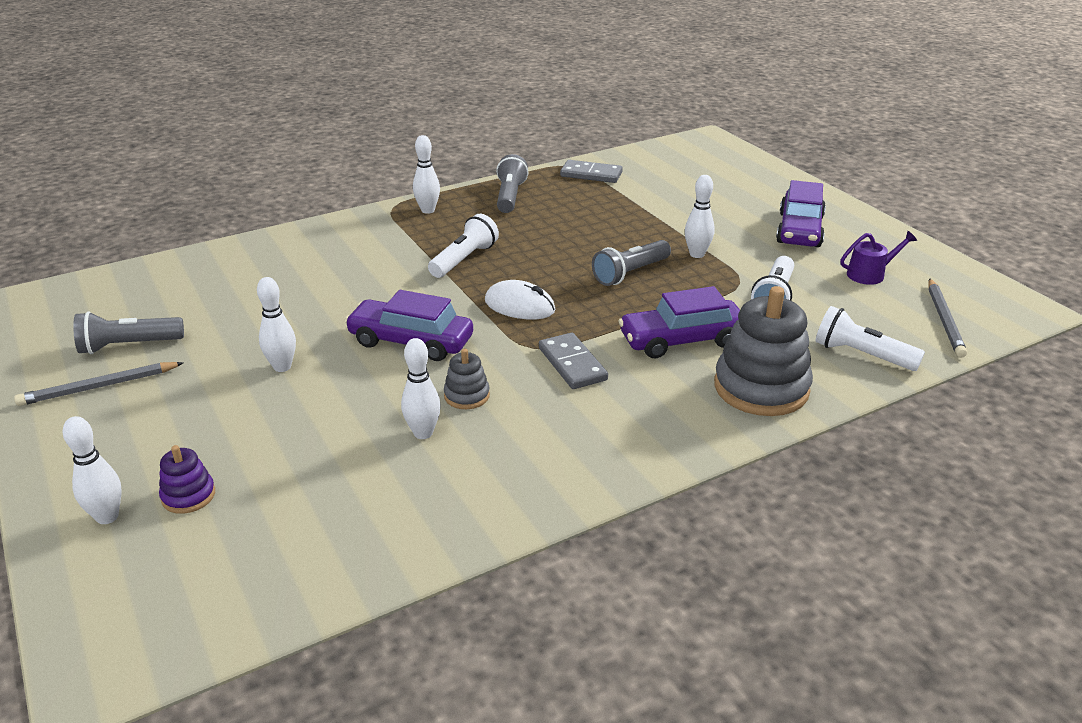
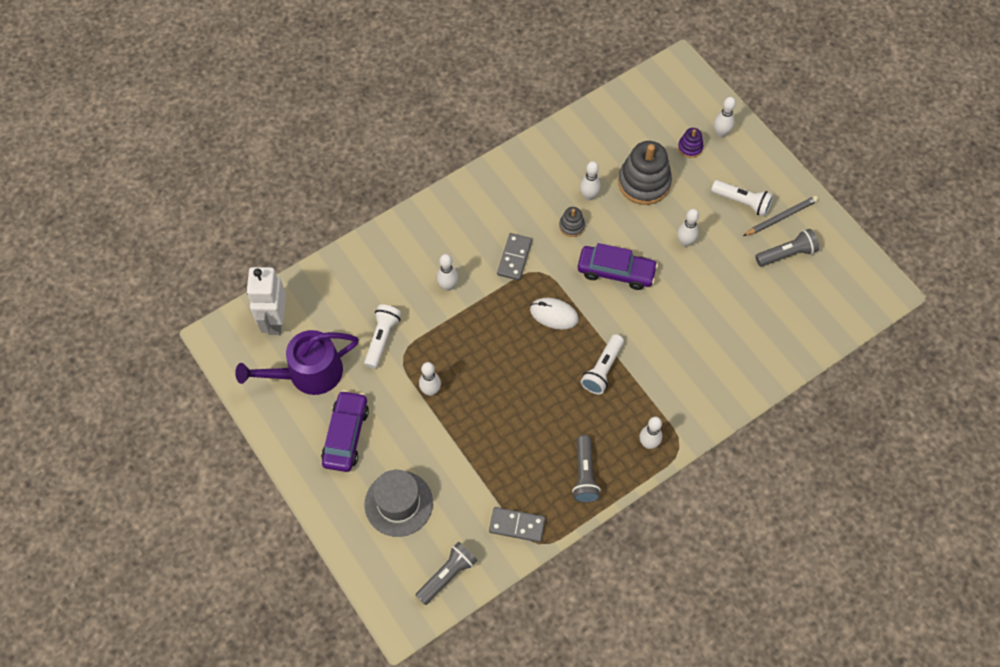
camera: 175 degrees right, 30 degrees up
grey domino [539,333,608,389] -> grey domino turned 45 degrees clockwise [497,233,532,281]
grey flashlight [592,240,671,286] -> grey flashlight moved to [415,541,477,605]
purple car [619,286,740,358] -> white bowling pin [437,254,458,291]
grey stacking toy [714,286,813,416] -> grey stacking toy moved to [618,141,672,205]
white flashlight [816,306,925,371] -> white flashlight moved to [711,180,773,217]
purple watering can [840,231,917,285] -> purple watering can [235,330,359,395], size x2.06
grey pencil [929,278,967,358] -> white robot [246,267,286,335]
none -> grey hat [364,470,433,537]

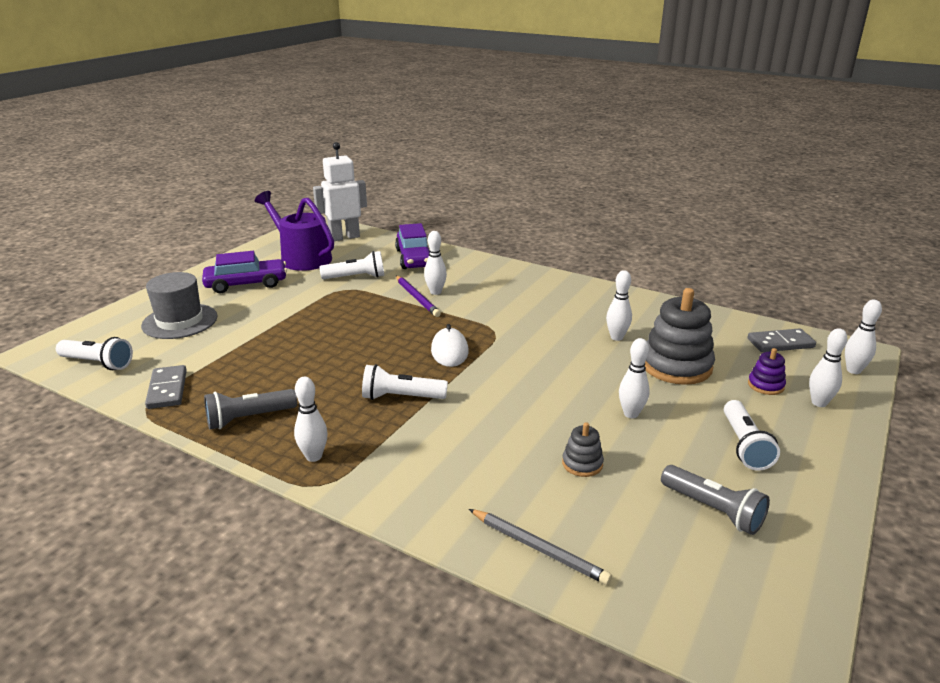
camera: 65 degrees right, 35 degrees down
grey flashlight [415,541,477,605] -> white flashlight [56,337,133,370]
white bowling pin [419,362,441,396] -> white bowling pin moved to [845,299,882,374]
grey domino [497,233,532,281] -> grey domino moved to [747,328,816,352]
grey stacking toy [559,207,585,237] -> grey stacking toy moved to [562,423,604,477]
purple car [578,243,658,290] -> purple car moved to [395,223,430,269]
grey pencil [743,196,818,236] -> grey pencil moved to [469,509,612,585]
none -> purple pencil [396,276,441,317]

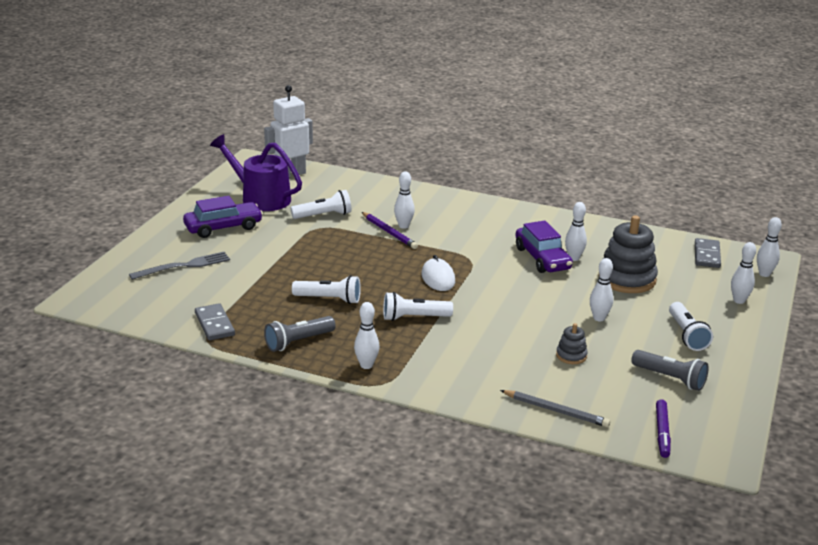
camera: 10 degrees left, 0 degrees up
white flashlight [56,337,133,370] -> white flashlight moved to [292,275,361,304]
grey hat [141,272,218,339] -> grey fork [129,252,230,280]
purple car [395,223,430,269] -> purple car moved to [515,220,573,273]
grey domino [747,328,816,352] -> grey domino turned 60 degrees counterclockwise [695,238,721,268]
purple stacking toy [748,348,786,395] -> none
none -> purple marker [656,399,671,458]

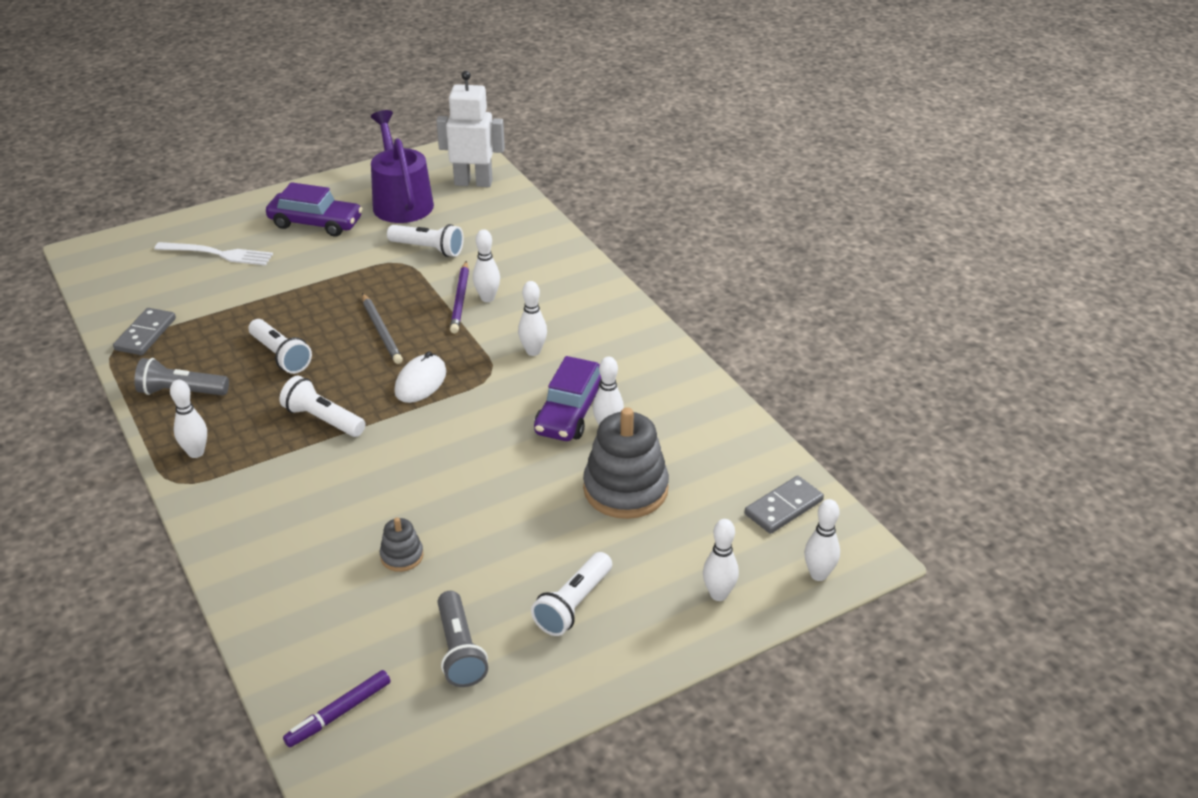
camera: 40 degrees right, 10 degrees up
grey fork [129,252,230,280] -> white fork [154,242,273,265]
grey pencil [500,390,610,427] -> grey pencil moved to [362,293,403,364]
white bowling pin [590,258,613,321] -> white bowling pin moved to [518,281,547,356]

